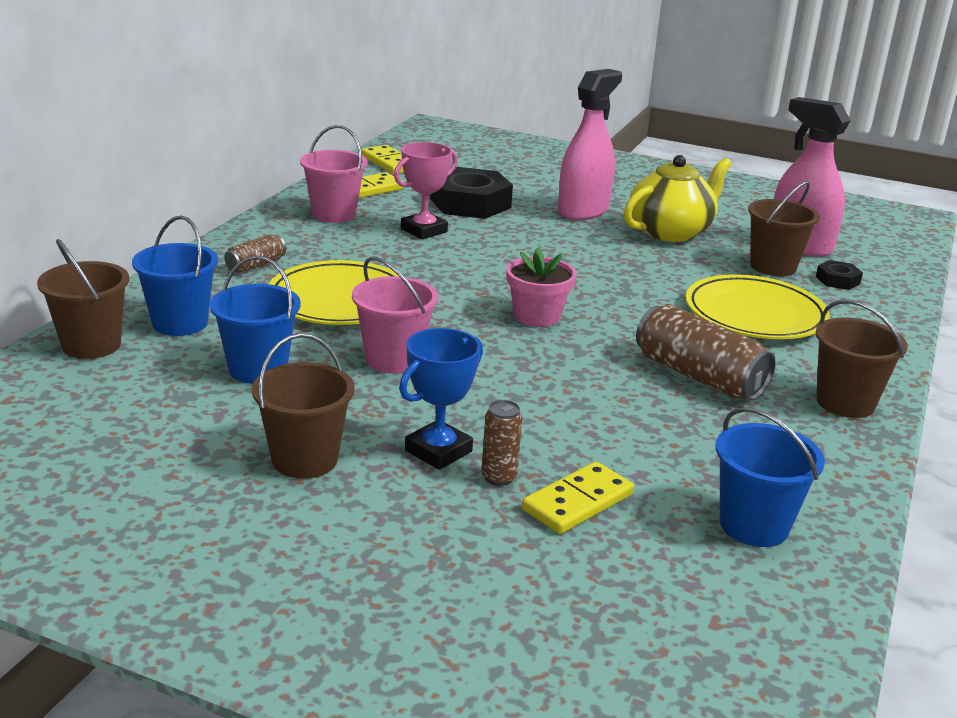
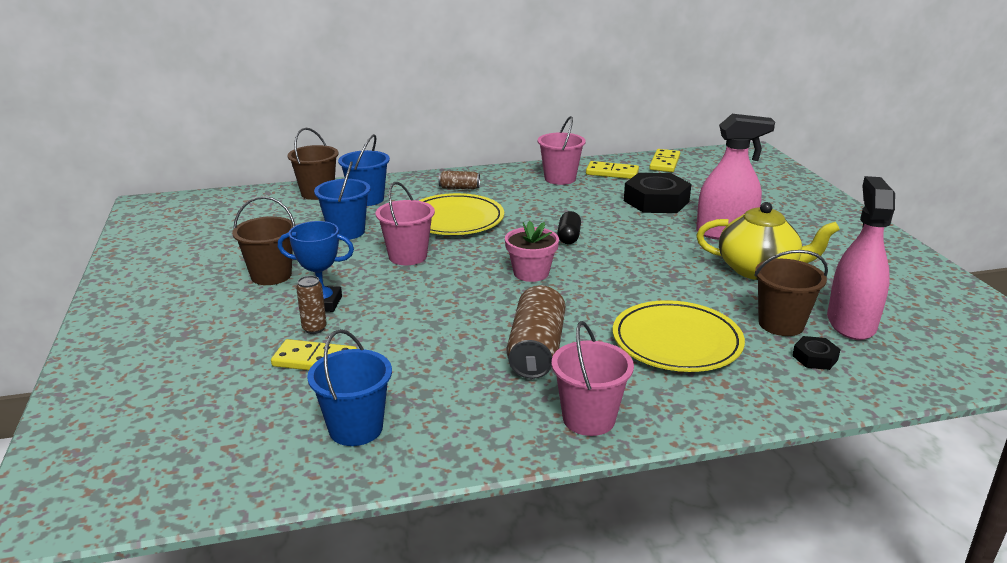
camera: 55 degrees right, 0 degrees up
pink trophy [394,142,457,239] -> none
brown bucket [816,300,908,418] -> pink bucket [552,321,634,436]
none -> black capsule [557,211,581,244]

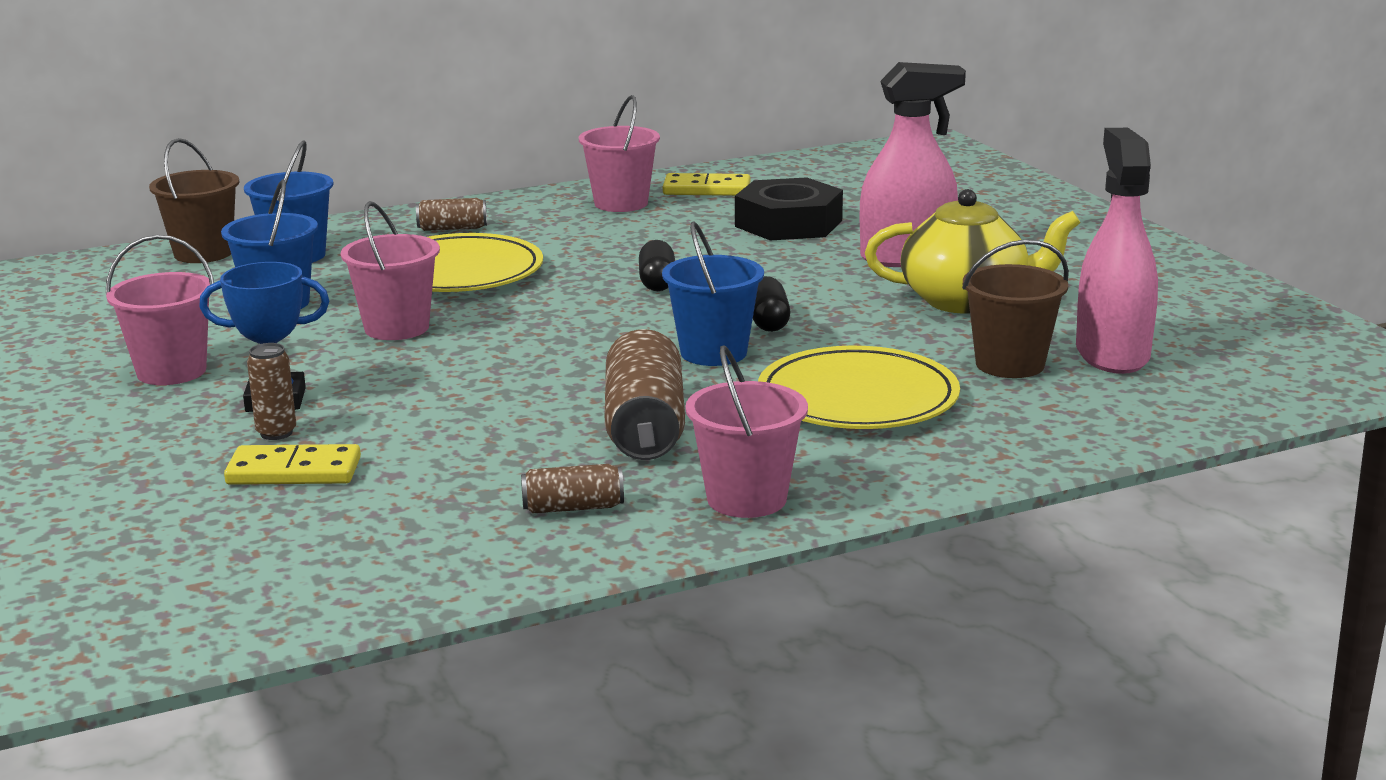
camera: 10 degrees left, 5 degrees down
brown bucket [232,196,296,285] -> pink bucket [105,235,214,385]
blue bucket [307,329,392,446] -> blue bucket moved to [662,221,764,366]
pink flower pot [505,221,559,282] -> none
yellow domino [649,149,680,172] -> none
black nut [792,336,841,370] -> none
none -> brown can [521,464,624,513]
none -> black capsule [753,276,791,332]

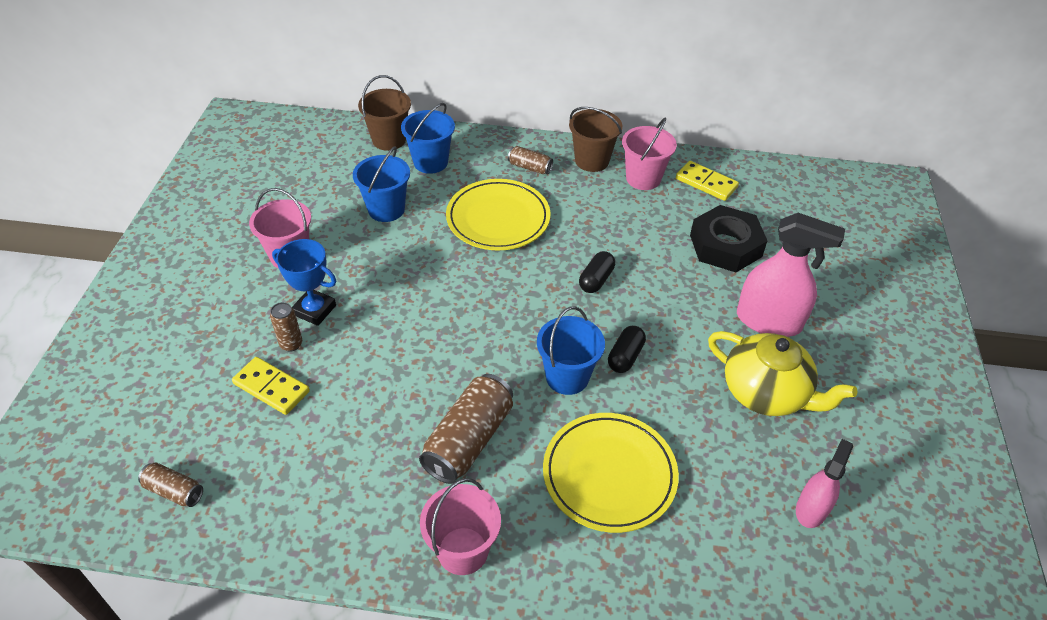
camera: 30 degrees right, 25 degrees up
pink bucket [341,201,440,340] -> none
brown can [521,464,624,513] -> brown can moved to [138,463,203,507]
brown bucket [962,239,1069,378] -> brown bucket moved to [569,107,622,172]
pink spray bottle [1076,128,1158,374] -> pink spray bottle [796,439,853,528], size x0.60

